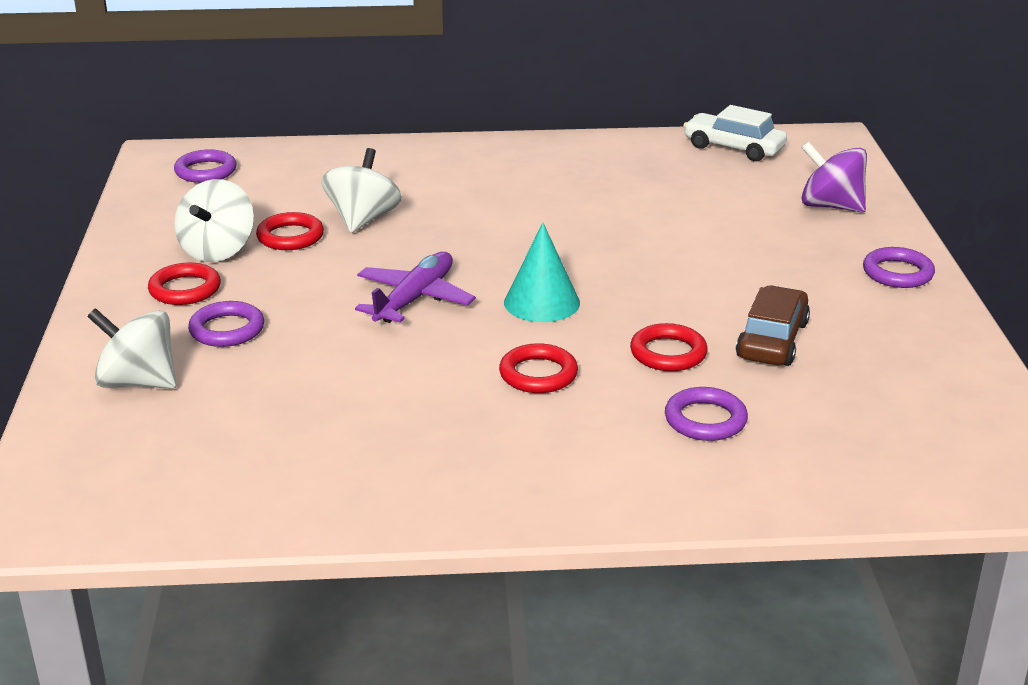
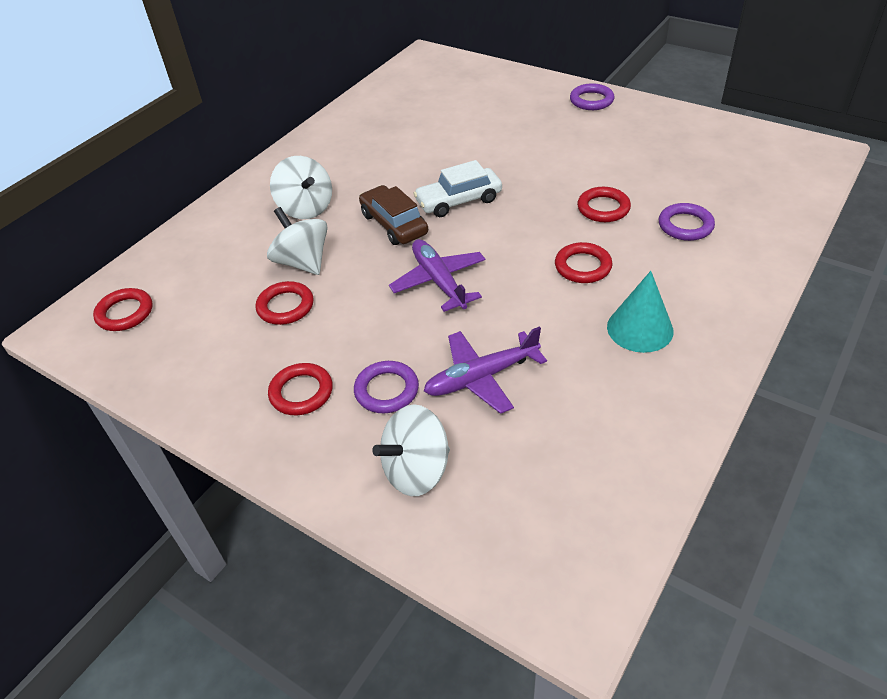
camera: 50 degrees left, 15 degrees up
purple ring [174,149,237,183] -> red ring [93,288,153,331]
white spinning top [174,179,254,262] -> white spinning top moved to [270,156,332,219]
turquoise cone [504,223,580,322] -> turquoise cone moved to [607,271,673,353]
white car [683,105,787,161] -> white car moved to [413,160,502,217]
brown car [736,286,810,366] -> brown car moved to [359,185,428,245]
purple spinning top [801,141,867,212] -> none
none -> purple plane [424,326,547,414]

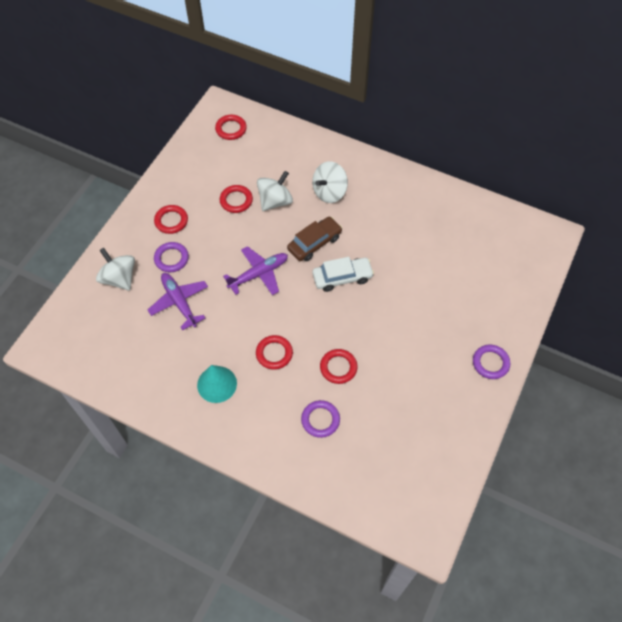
camera: 80 degrees right, 15 degrees up
white car [413,160,502,217] -> white car turned 105 degrees clockwise [312,257,374,292]

